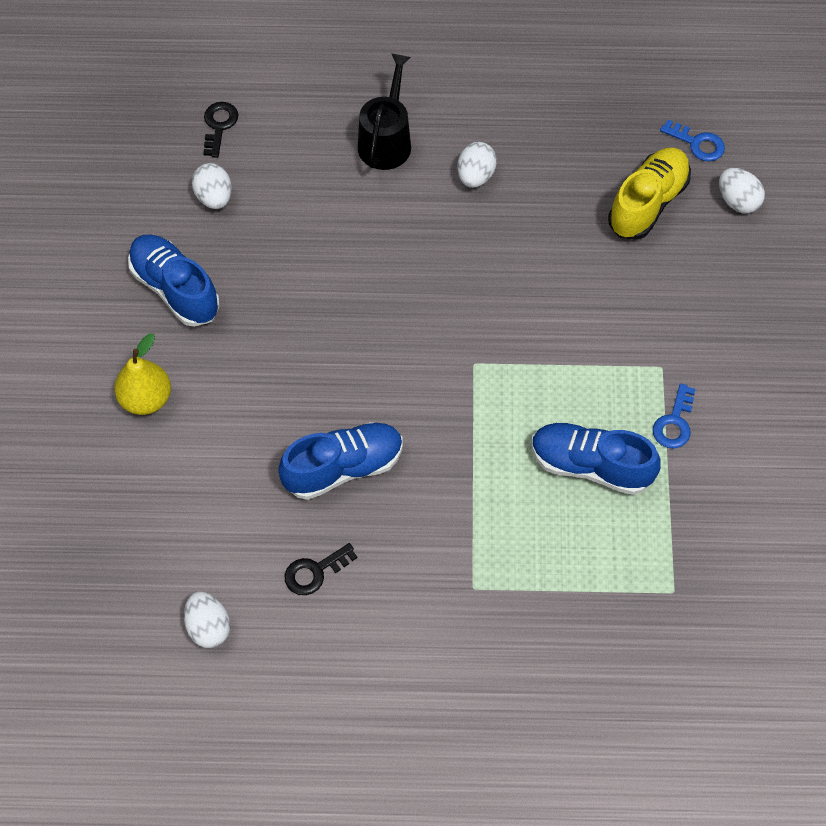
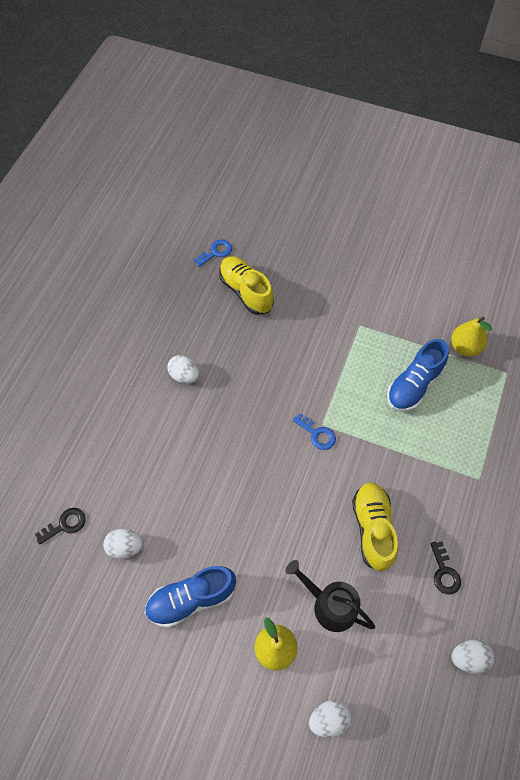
camera: 70 degrees left, 0 degrees up
black key [203,102,239,158] -> black key turned 120 degrees clockwise [35,508,86,545]
blue shoe [278,422,403,500] -> yellow shoe [352,482,398,572]
black watering can [358,53,411,170] -> black watering can moved to [285,560,375,632]
blue key [653,383,696,449] -> blue key moved to [293,413,336,450]
white egg [719,168,765,213] -> white egg moved to [309,700,352,738]
none -> yellow pear [451,317,492,357]

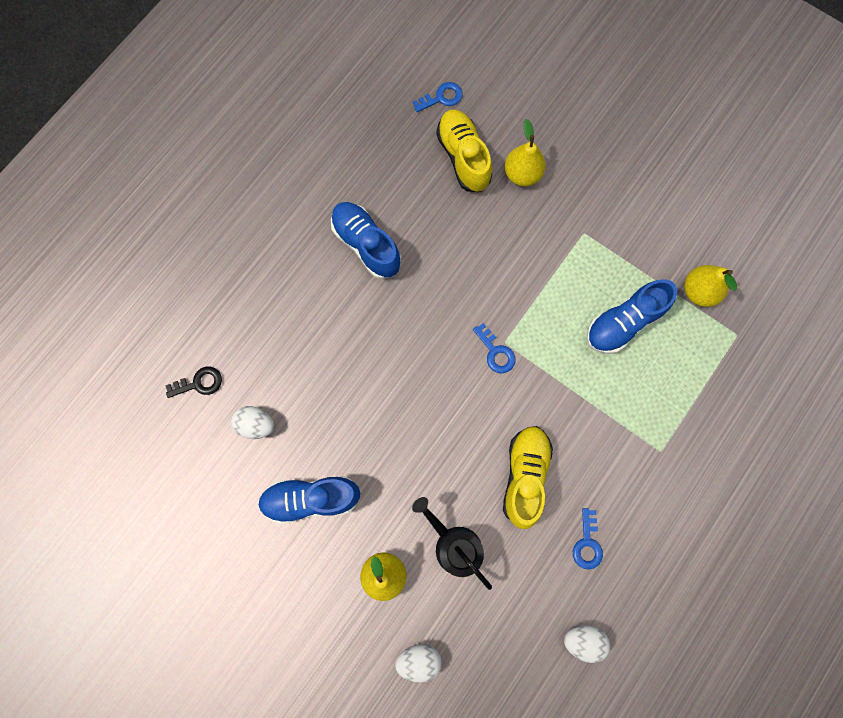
camera: 15 degrees right, 15 degrees up
white egg [167,355,199,384] -> blue shoe [331,202,401,279]
black key [430,541,461,595] -> blue key [573,508,603,570]
none -> yellow pear [504,119,546,186]

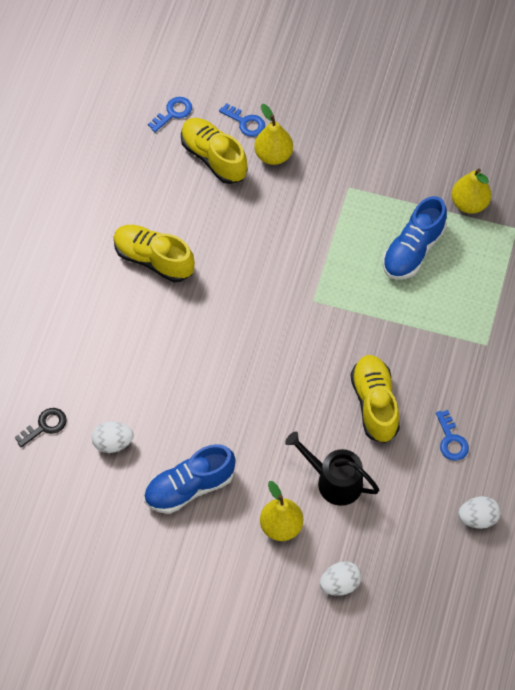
camera: 20 degrees left, 15 degrees down
blue shoe [331,202,401,279] -> yellow shoe [114,225,195,282]
blue key [473,323,515,373] -> blue key moved to [219,103,265,137]

